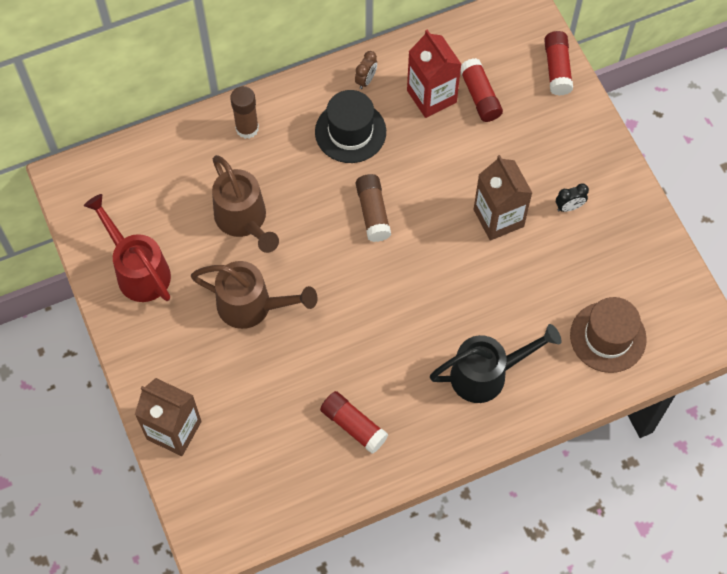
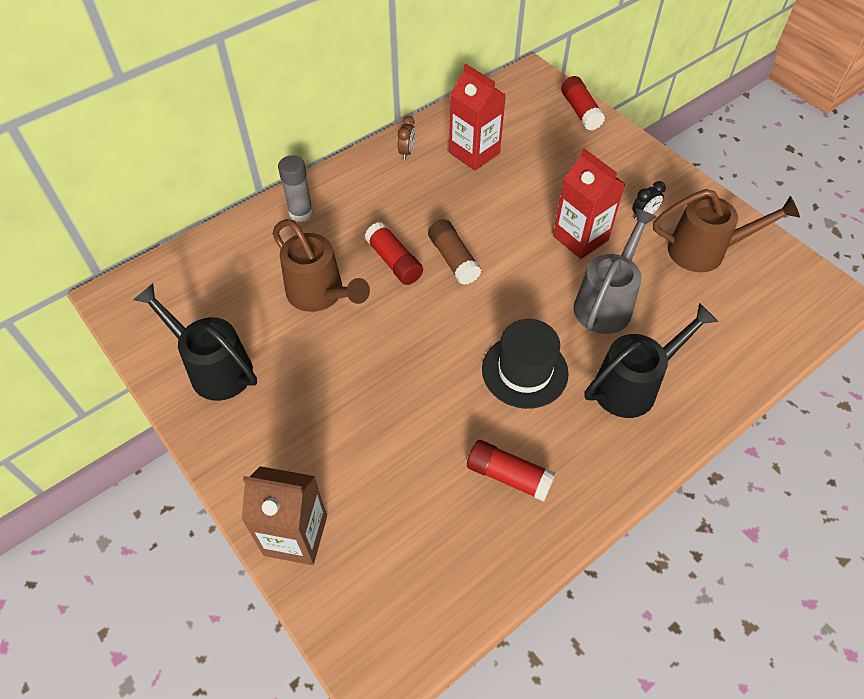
camera: 15 degrees left, 10 degrees down
red watering can [84,194,171,302] -> black watering can [133,283,257,401]
brown watering can [191,261,318,329] -> brown watering can moved to [653,189,800,272]
brown glue stick [230,86,259,139] -> grey glue stick [278,155,313,222]
black hat [315,90,386,163] -> black hat moved to [482,319,569,409]
red glue stick [460,58,503,122] -> red glue stick moved to [365,222,423,285]
brown carton [474,155,532,241] -> red carton [553,148,625,259]
brown hat [570,297,647,373] -> none
none -> grey watering can [574,208,657,334]

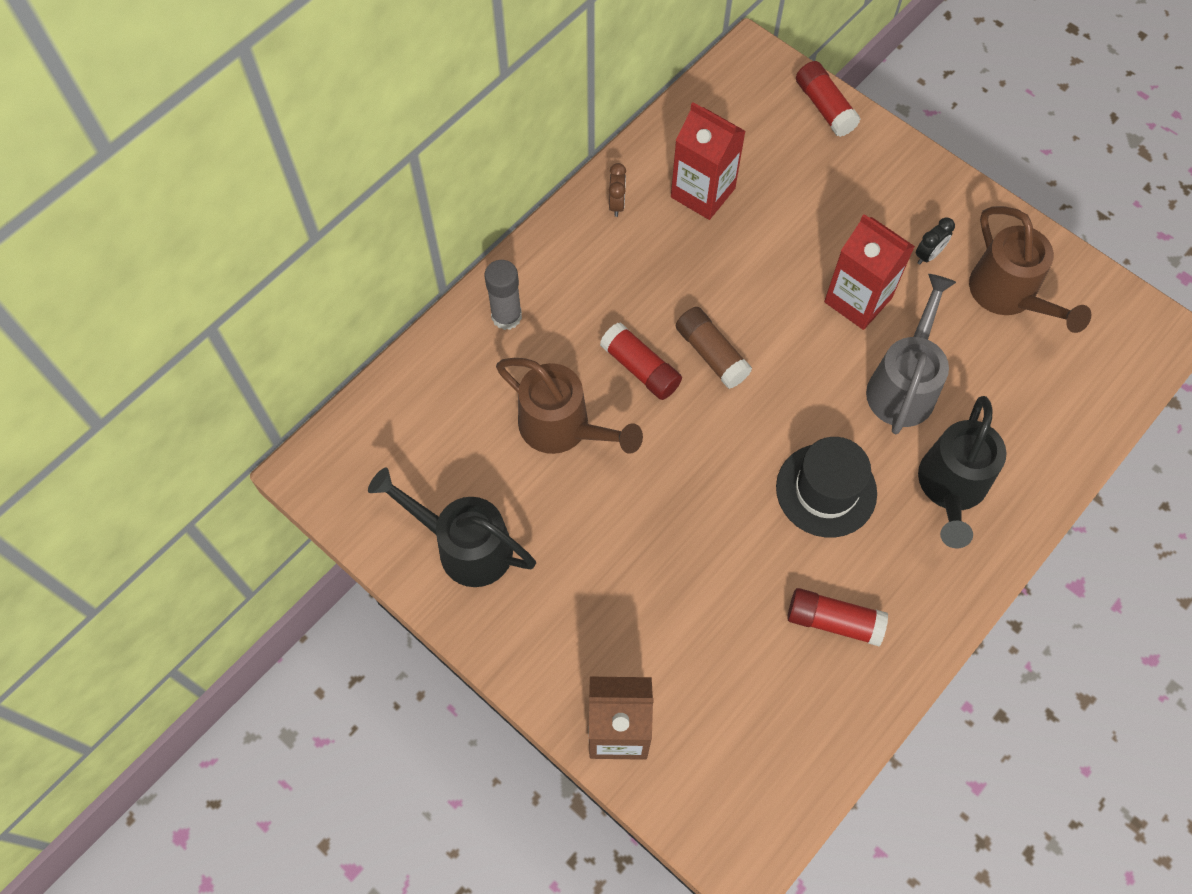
camera: 10 degrees left, 10 degrees up
black watering can [585,303,719,418] -> black watering can turned 150 degrees clockwise [918,396,1006,548]
brown watering can [653,189,800,272] -> brown watering can turned 75 degrees clockwise [969,206,1091,333]

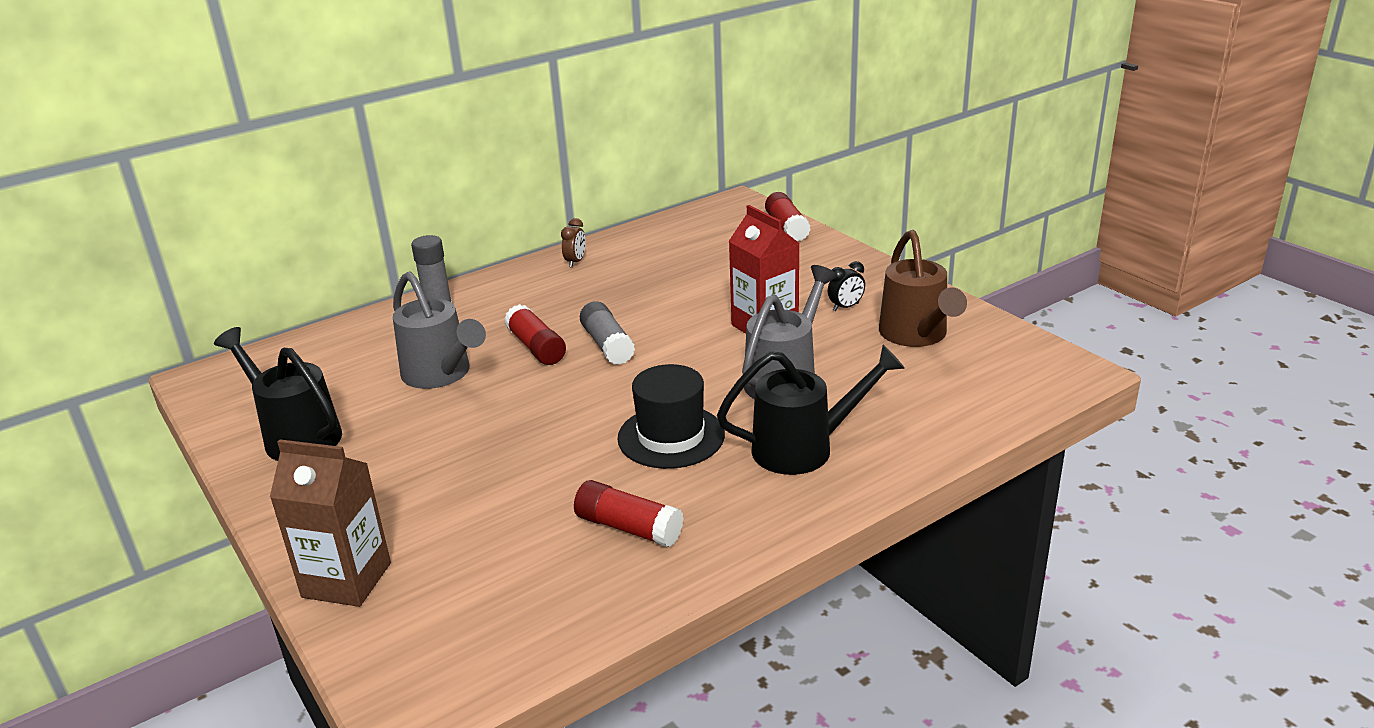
camera: 15 degrees right, 35 degrees down
brown watering can [496,358,643,454] -> grey watering can [393,271,486,389]
red carton [671,102,746,220] -> none
brown glue stick [676,307,752,389] -> grey glue stick [580,301,635,365]
black watering can [918,396,1006,548] -> black watering can turned 135 degrees counterclockwise [717,345,905,475]

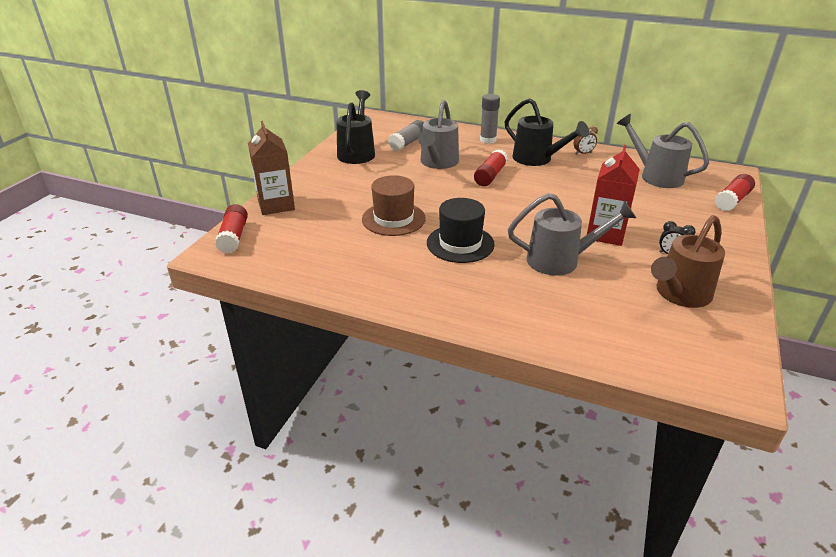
camera: 55 degrees right, 5 degrees up
red glue stick [574,480,684,547] -> red glue stick moved to [215,204,248,253]
grey glue stick [580,301,635,365] -> grey glue stick moved to [388,120,424,151]
black watering can [717,345,905,475] -> black watering can moved to [505,98,589,166]
none -> brown hat [362,175,426,236]
none -> grey watering can [616,114,709,188]

